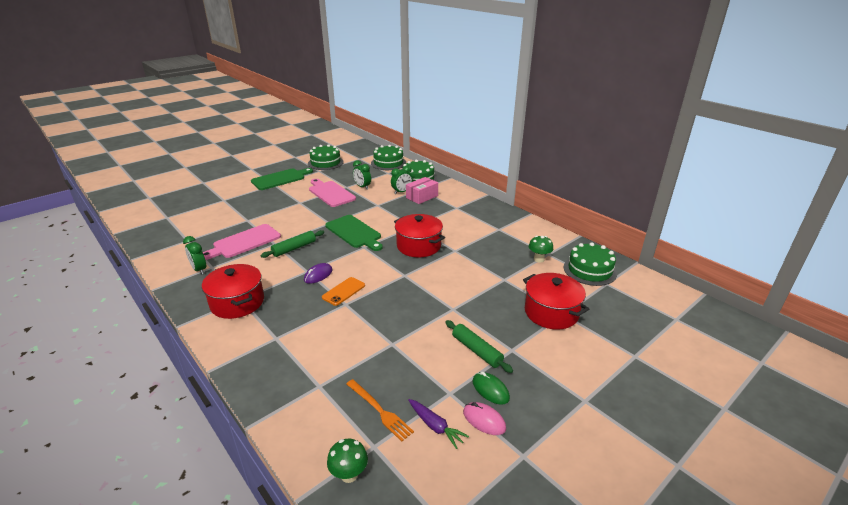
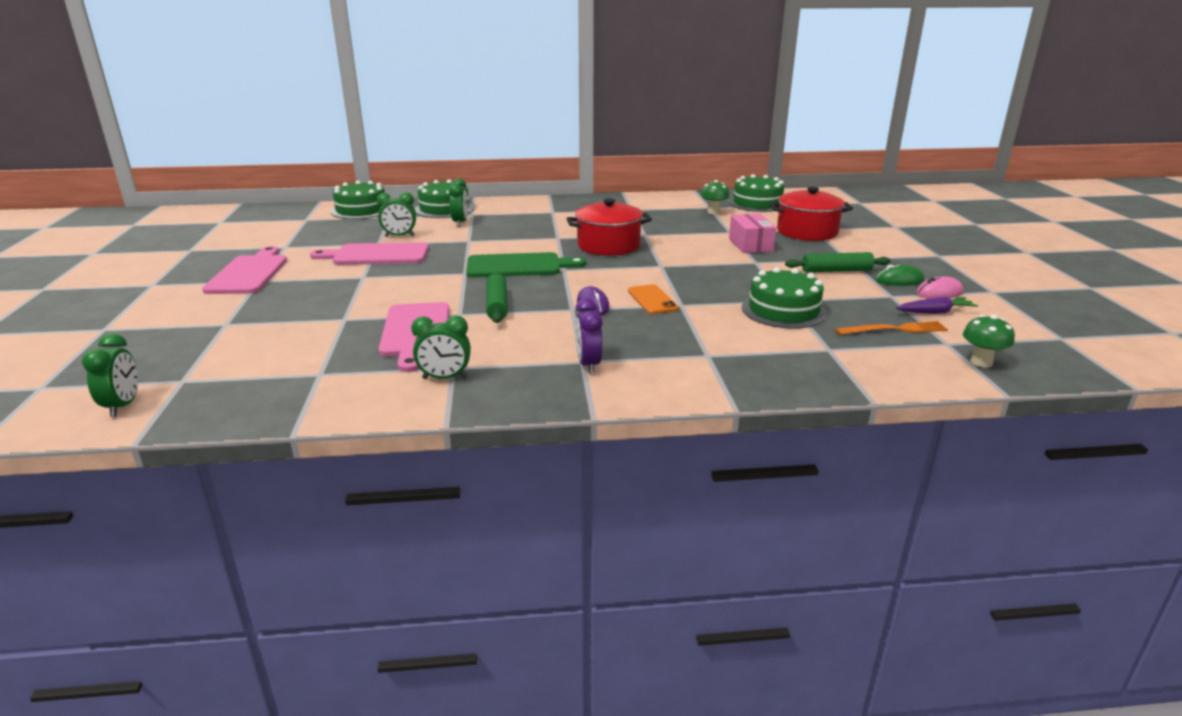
camera: 55 degrees left, 5 degrees down
red pot [202,264,264,319] -> purple clock [575,298,603,374]
green cutting board [251,168,313,190] -> pink cutting board [202,246,287,294]
green cake [308,144,344,170] -> green cake moved to [742,267,827,329]
pink box [406,177,438,204] -> pink box moved to [729,214,776,253]
none -> green clock [82,333,138,417]

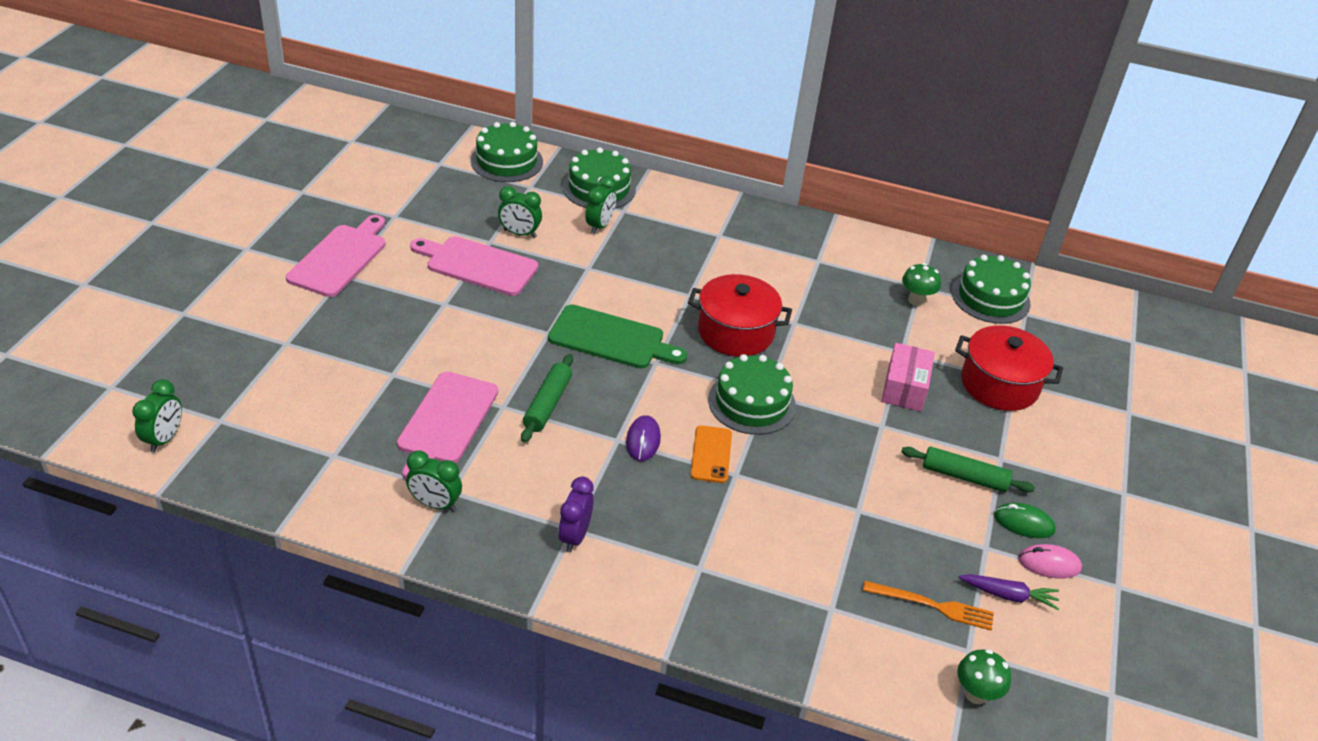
camera: 20 degrees right, 15 degrees up
green cake [742,267,827,329] -> green cake moved to [708,354,796,435]

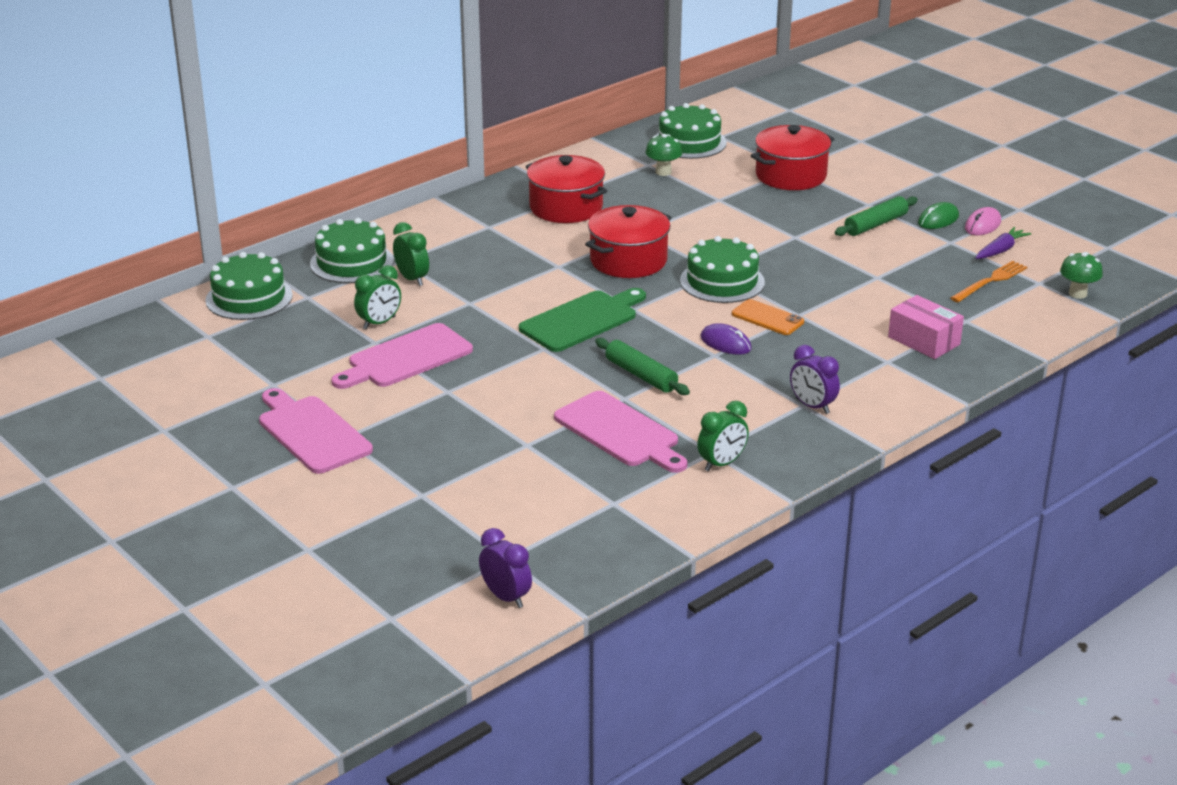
camera: 55 degrees left, 10 degrees down
green clock [132,379,182,453] -> purple clock [479,528,532,608]
pink box [881,343,935,412] -> pink box moved to [888,295,964,359]
none -> red pot [526,155,607,223]

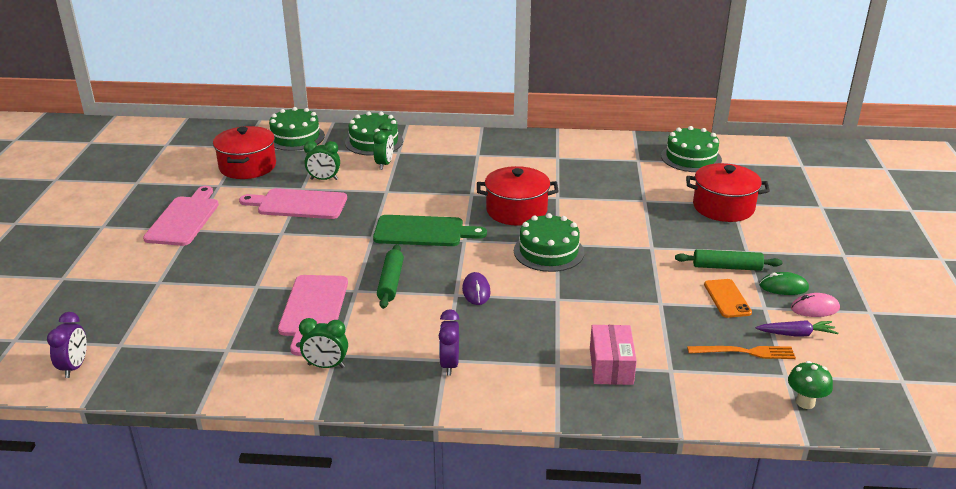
camera: 45 degrees right, 0 degrees up
red pot [526,155,607,223] -> red pot moved to [213,126,276,179]
green mushroom [645,134,682,176] -> none
orange phone [732,299,804,335] -> orange phone moved to [704,279,752,318]

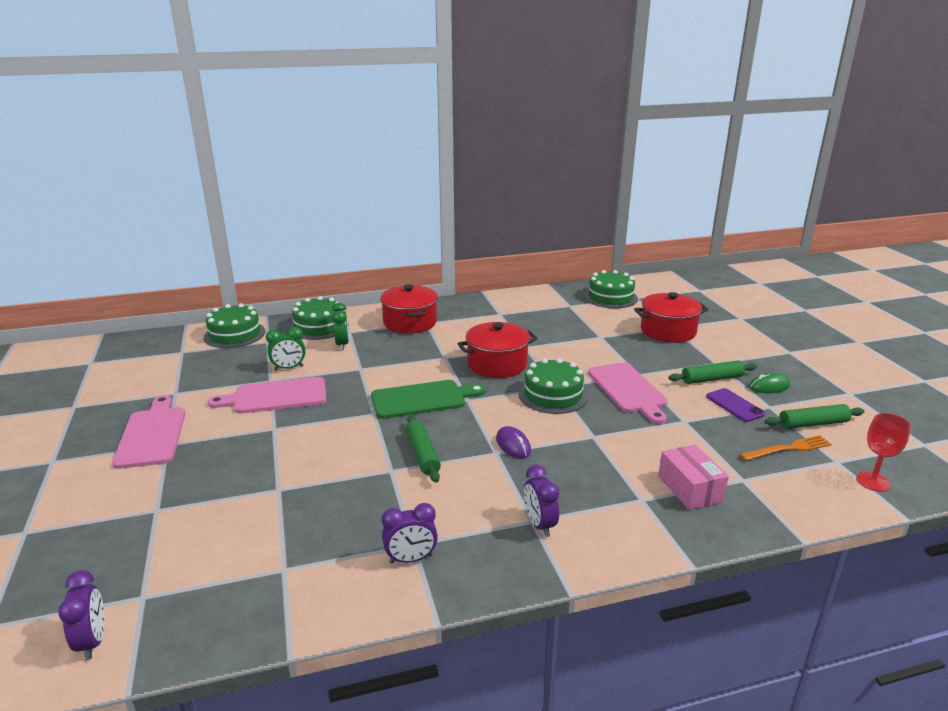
camera: 20 degrees left, 5 degrees down
red pot [213,126,276,179] -> red pot moved to [380,284,438,334]
pink cutting board [278,275,348,356] -> pink cutting board moved to [588,362,668,424]
green clock [299,318,348,368] -> purple clock [382,503,438,564]
orange phone [704,279,752,318] -> purple phone [706,388,765,422]
purple carrot [755,320,838,337] -> green rolling pin [765,404,865,429]
green mushroom [788,361,833,409] -> red goblet [856,413,911,492]
pink mouse [791,293,840,317] -> none

